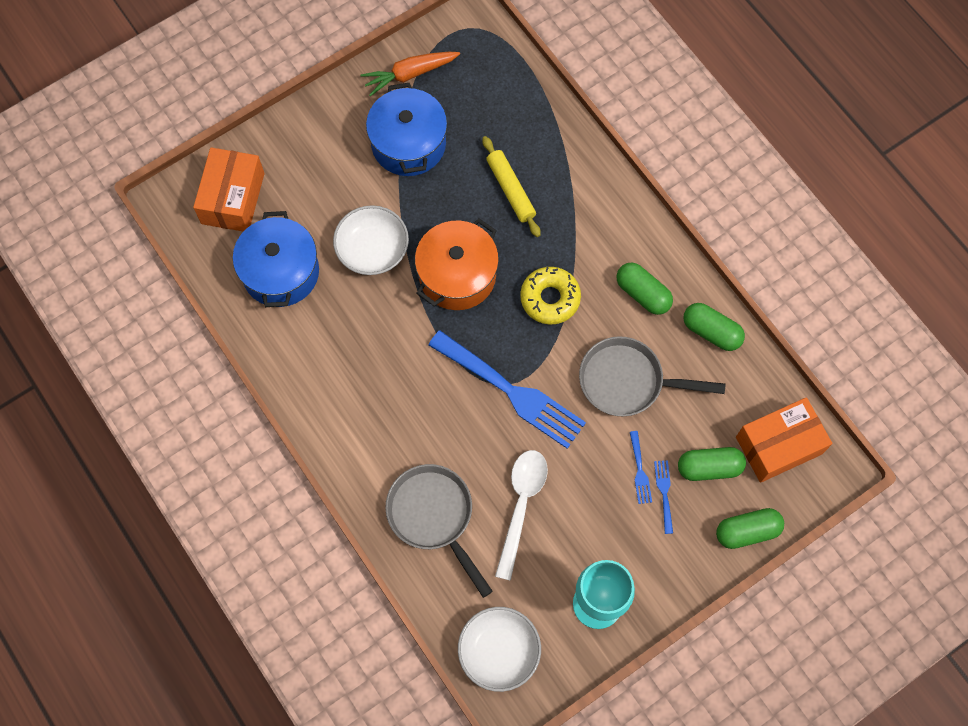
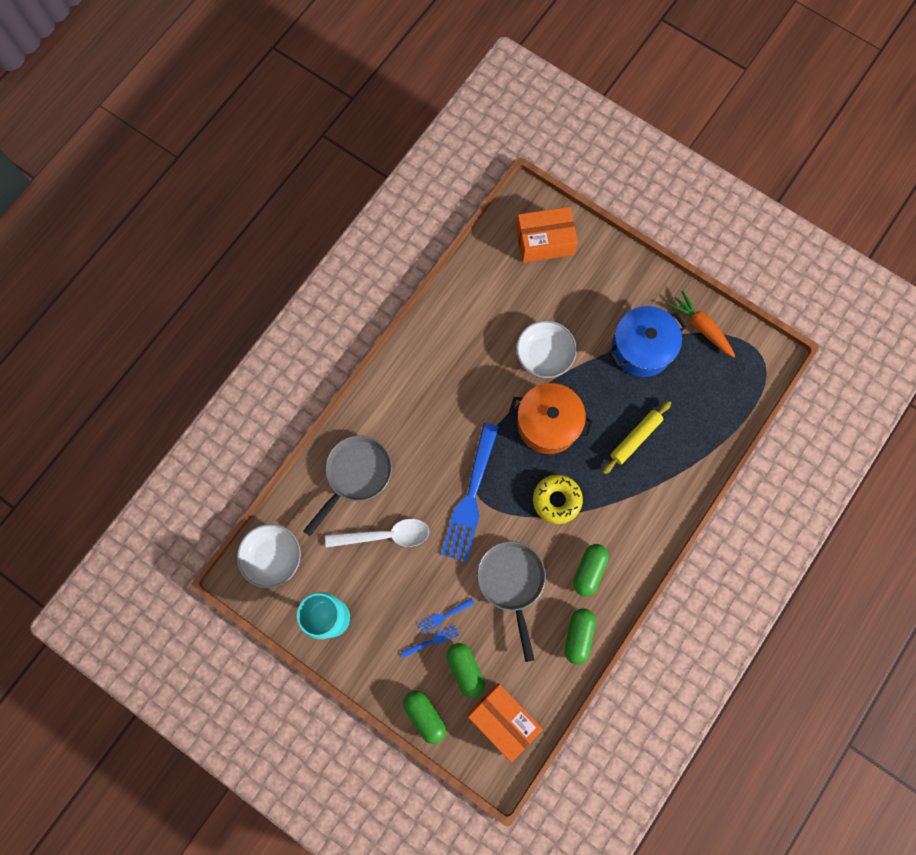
camera: 70 degrees right, 5 degrees up
blue pot [233,211,319,307] -> none

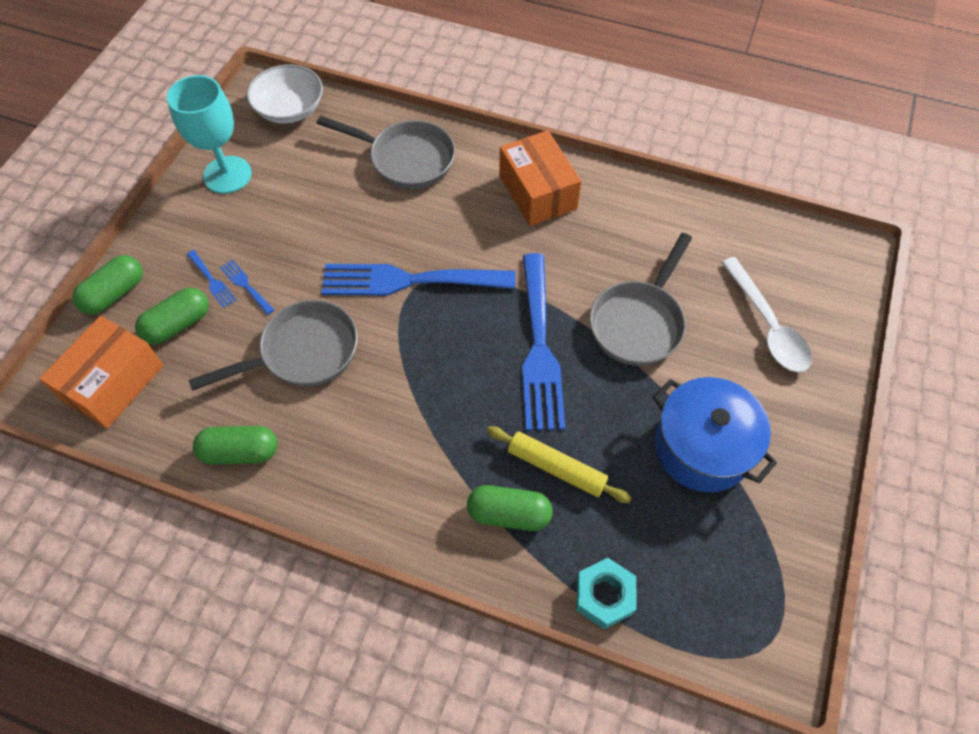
camera: 75 degrees right, 15 degrees down
white spoon [325,519,429,547] -> white spoon moved to [721,257,812,372]
orange pot [509,383,594,454] -> blue fork [522,253,565,431]
orange box [516,207,578,263] -> orange box moved to [499,130,582,226]
white bowl [516,320,577,378] -> grey pan [590,233,692,366]
yellow donut [533,475,583,524] -> none
green capsule [573,544,609,597] -> green capsule moved to [467,485,552,531]
orange carrot [667,290,735,357] -> none
none -> turquoise nut [576,558,636,629]

